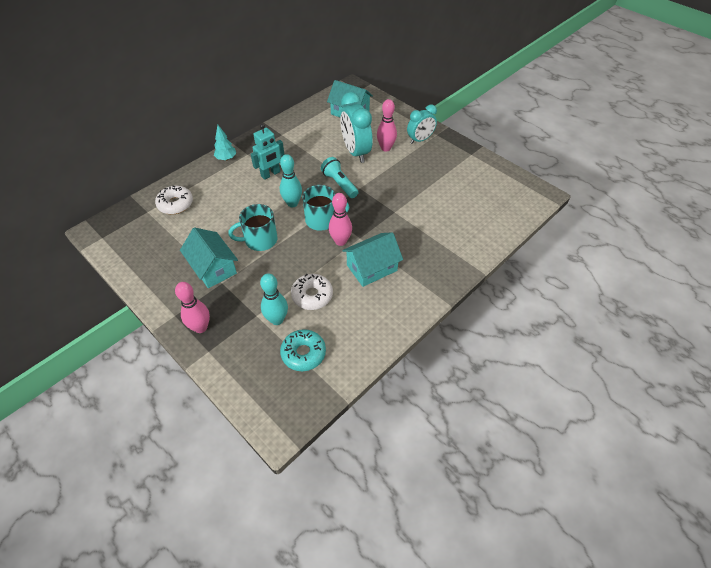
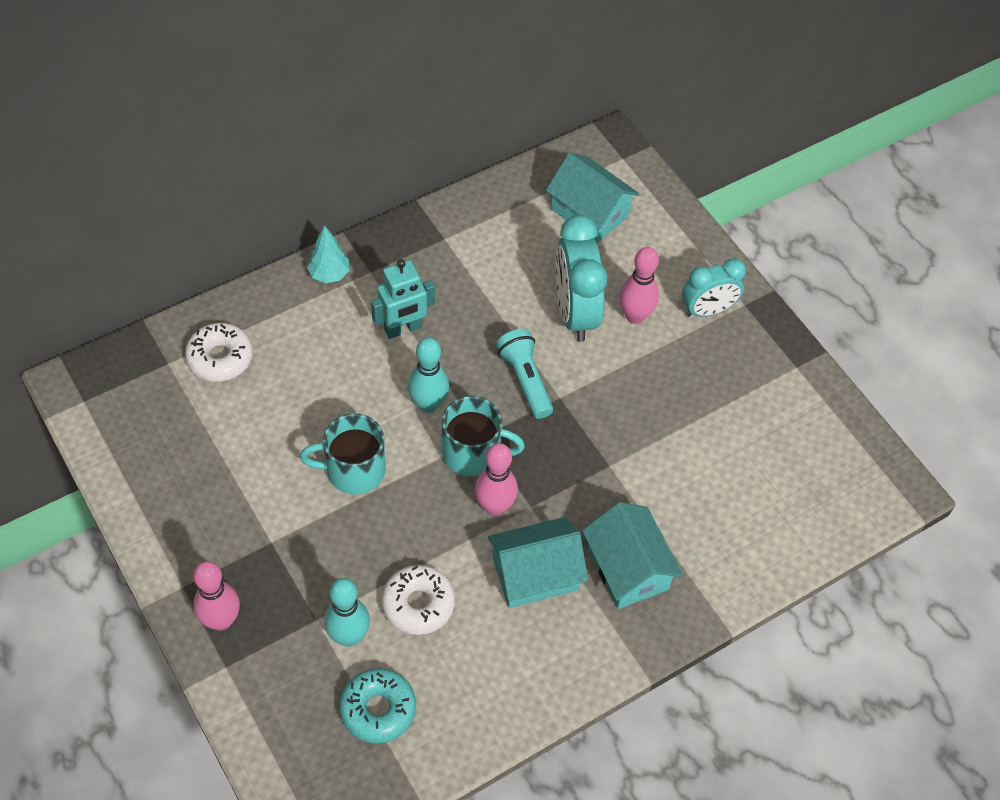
camera: 10 degrees right, 5 degrees up
turquoise house [180,228,238,288] -> turquoise house moved to [582,502,683,609]

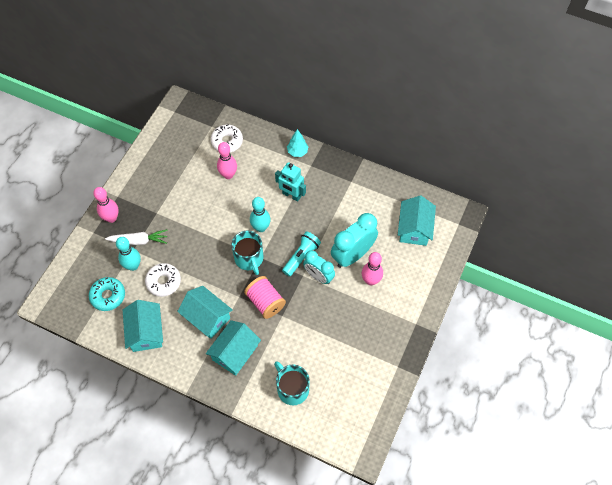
camera: 60 degrees right, 5 degrees up
turquoise mug [300,413,386,495] -> turquoise mug moved to [274,361,310,405]
pink bowling pin [475,443,518,516] -> pink bowling pin moved to [217,142,237,179]
turquoise clock [682,258,746,317] -> turquoise clock moved to [303,250,335,284]
none -> white carrot [105,230,167,245]
none -> turquoise house [123,300,163,352]
none -> pink spool [244,276,286,319]

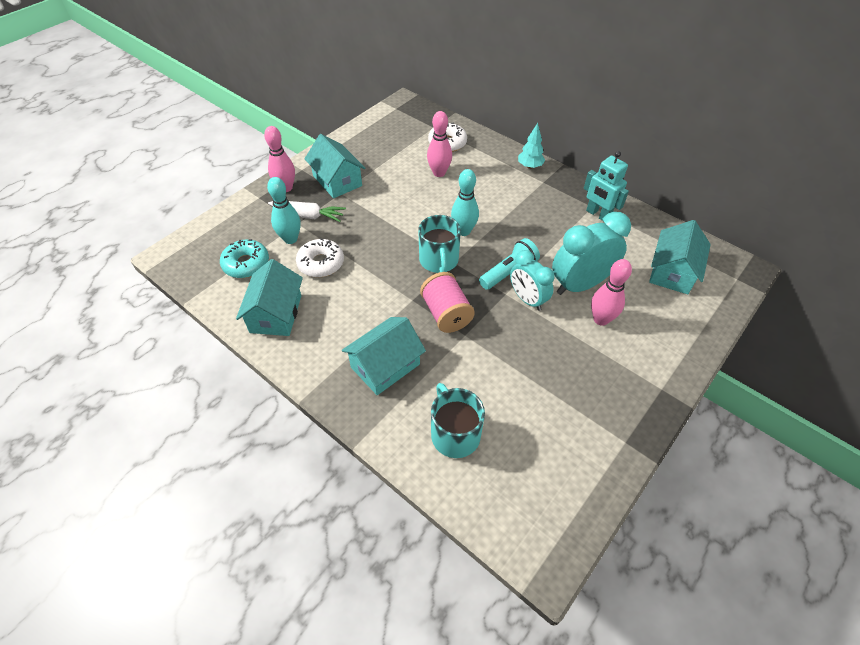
camera: 15 degrees right, 10 degrees down
turquoise house [177,286,233,339] -> turquoise house moved to [305,134,365,198]
turquoise robot [275,162,306,202] -> turquoise robot moved to [584,151,629,221]

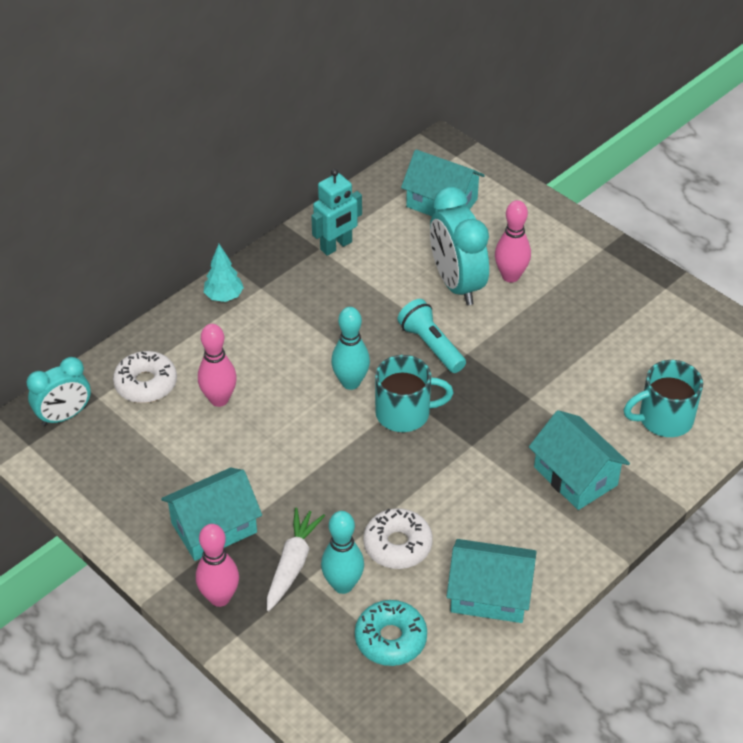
camera: 85 degrees left, 5 degrees down
pink spool [420,272,475,333] -> none
turquoise clock [510,250,554,311] -> turquoise clock moved to [27,357,91,426]

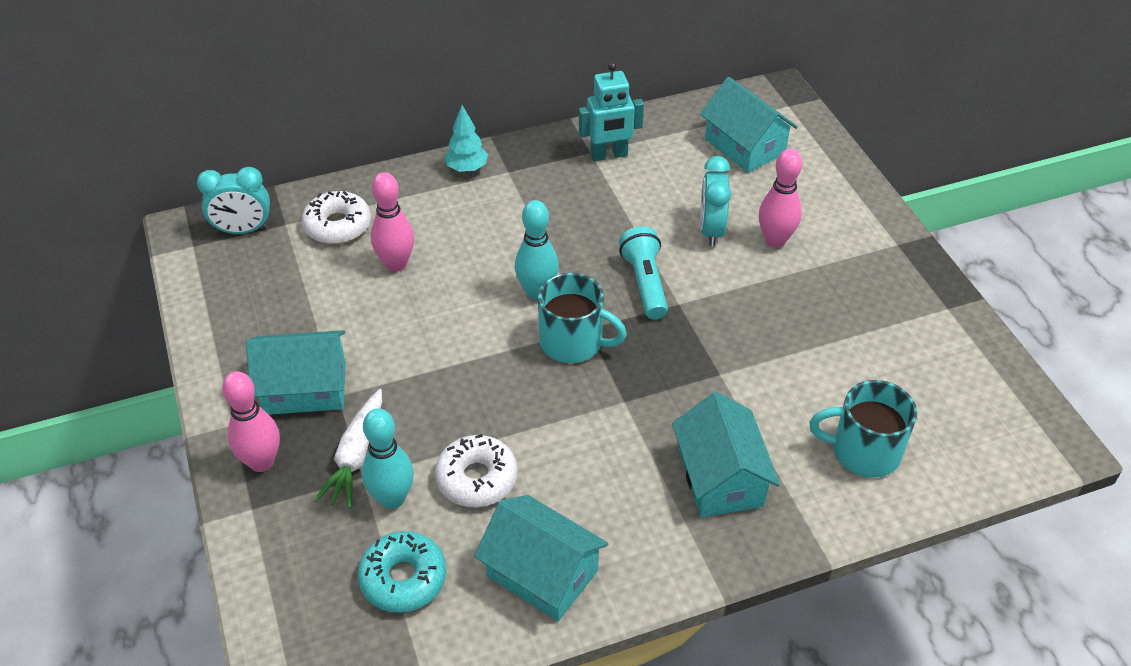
camera: 25 degrees right, 0 degrees up
white carrot [267,507,325,611] -> white carrot turned 150 degrees clockwise [314,389,382,508]
turquoise clock [430,186,489,305] -> turquoise clock [700,156,731,246], size x0.65

